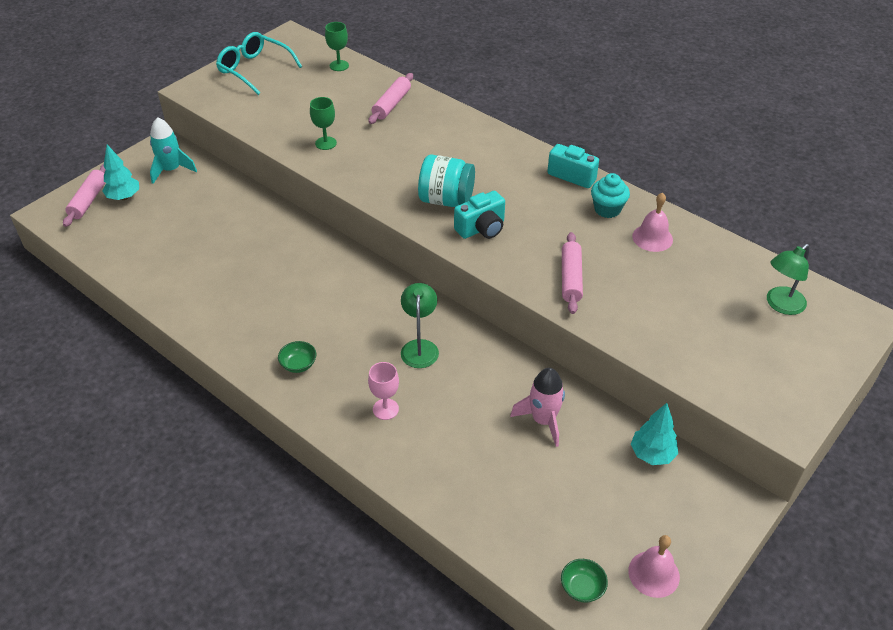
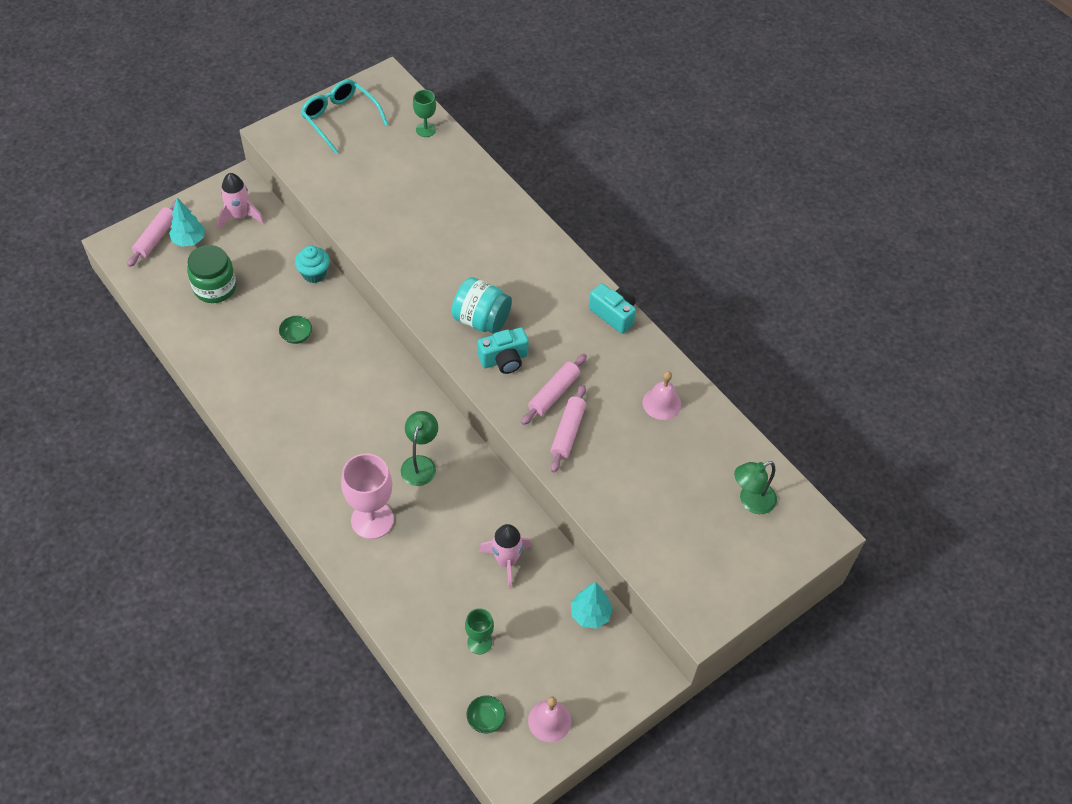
camera: 10 degrees right, 10 degrees up
turquoise rocket [150,117,197,184] -> pink rocket [217,173,264,230]
green bowl [278,341,316,373] -> green bowl moved to [279,316,312,344]
green goblet [310,97,337,150] -> green goblet moved to [465,608,494,654]
pink rolling pin [368,73,413,124] -> pink rolling pin moved to [521,354,587,425]
pink goblet [368,362,399,420] -> pink goblet [341,453,394,539], size x1.81
turquoise cupcake [591,173,630,218] -> turquoise cupcake moved to [295,246,330,283]
none -> green jar [187,245,237,303]

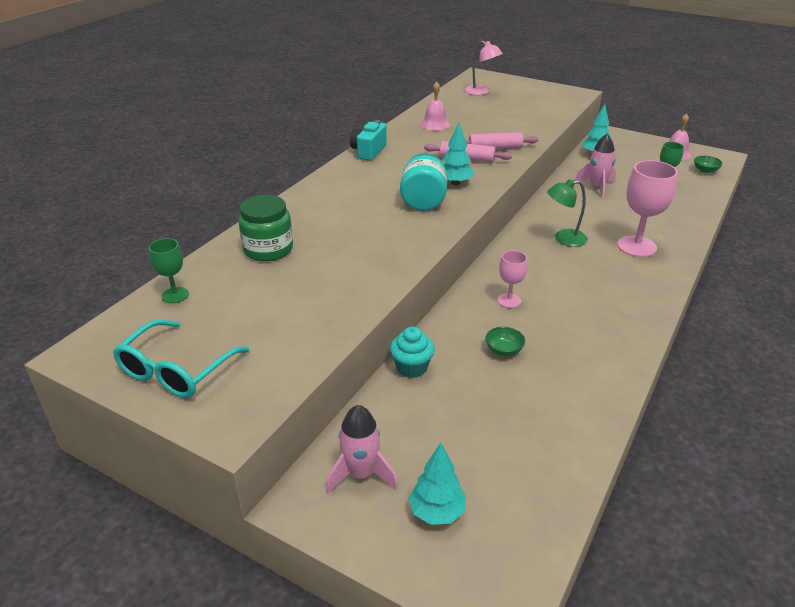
camera: 110 degrees left, 20 degrees down
pink rolling pin [127,200,176,267] -> none
green jar [187,245,237,303] -> green jar moved to [238,195,293,261]
turquoise camera [478,327,529,374] -> turquoise tree [443,123,474,185]
green lamp [734,461,777,514] -> pink lamp [464,40,503,95]
none -> pink goblet [497,250,527,308]

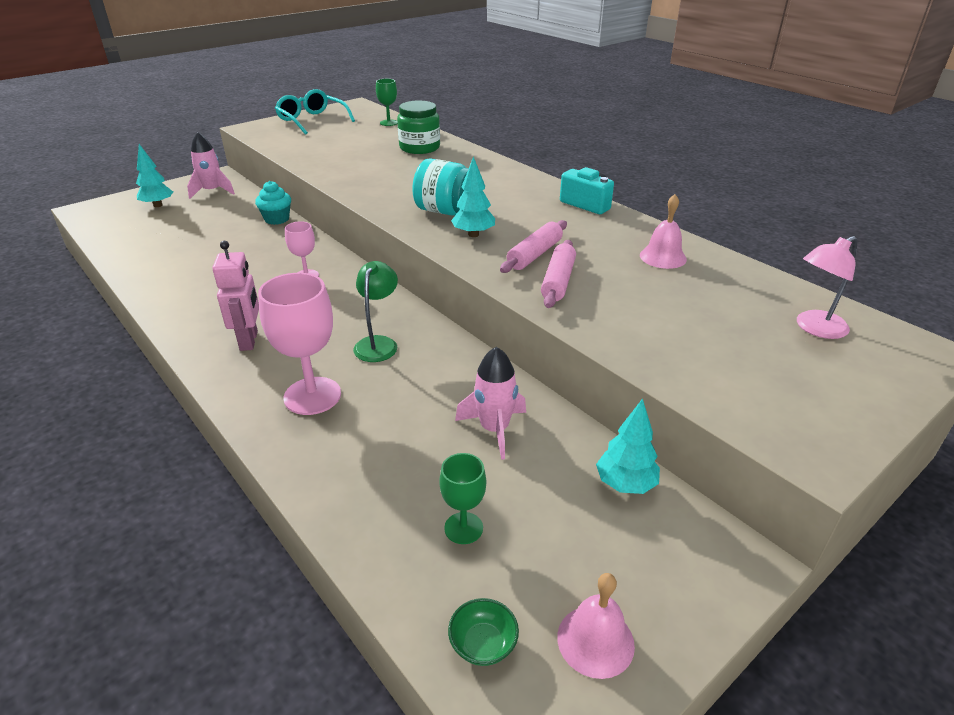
camera: 110 degrees right, 0 degrees up
green bowl [486,327,525,356] -> none
none -> pink robot [212,241,259,351]

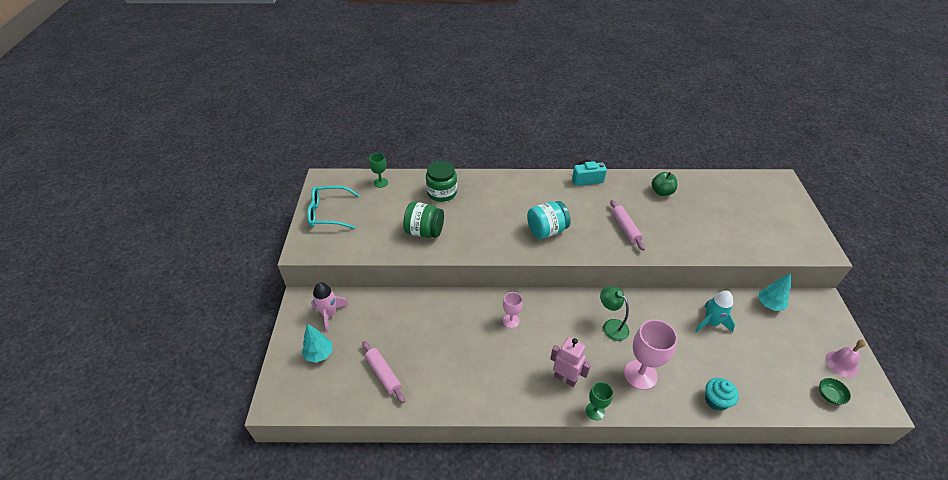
camera: 50 degrees left, 10 degrees up
turquoise cupcake [255,181,291,225] -> turquoise cupcake moved to [705,378,739,411]
green goblet [439,453,486,544] -> green goblet moved to [586,382,613,420]
turquoise tree [451,156,495,237] -> none
pink rocket [455,347,526,460] -> turquoise rocket [695,291,735,333]
pink rolling pin [541,240,576,308] -> pink rolling pin moved to [362,341,405,403]
pink bell [640,194,687,269] -> green apple [651,172,677,196]
pink lamp [797,236,857,339] -> none
none -> green jar [403,202,444,238]

